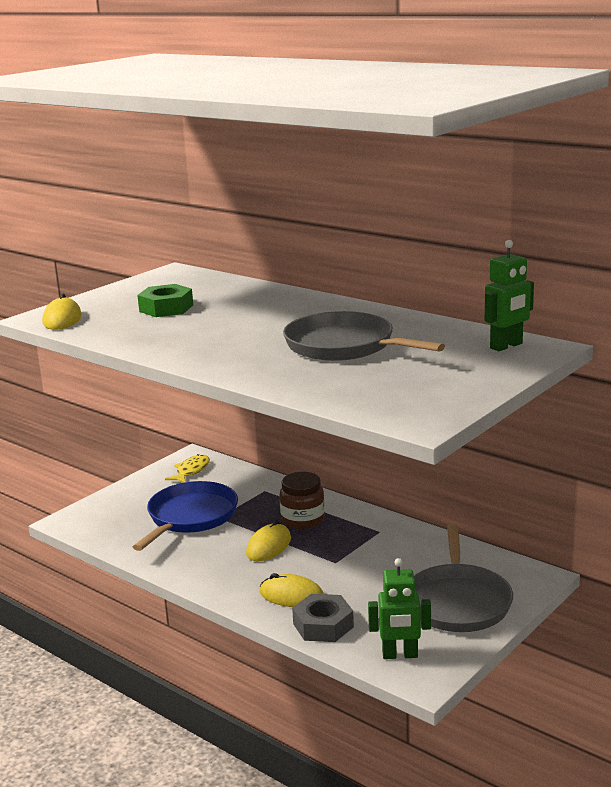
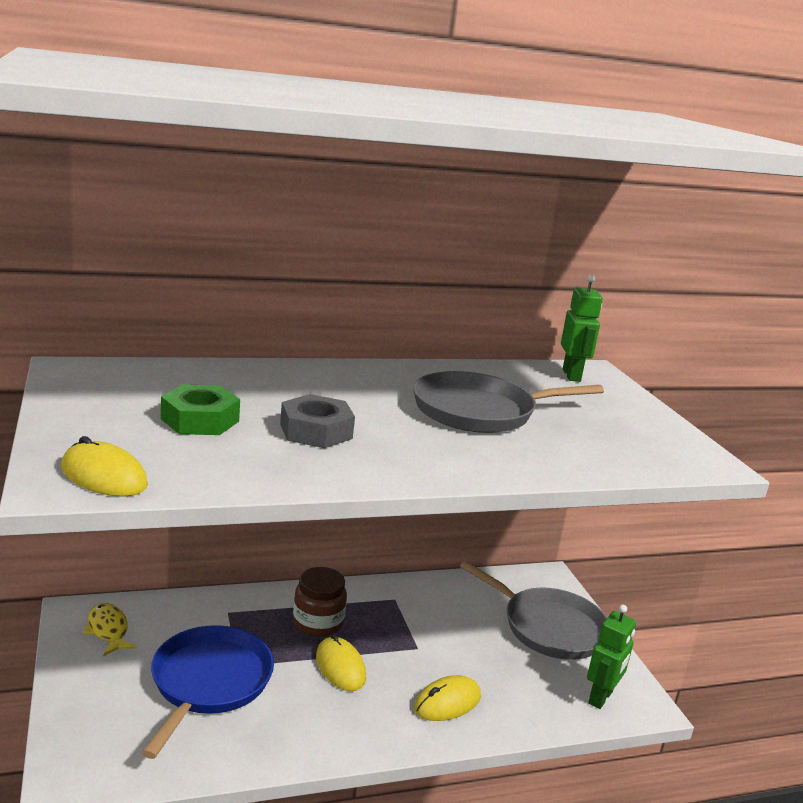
camera: 60 degrees left, 0 degrees up
blue pan [133,481,238,551] -> blue pan turned 45 degrees clockwise [142,625,274,759]
grey nut [292,594,354,642] -> grey nut moved to [280,394,355,448]

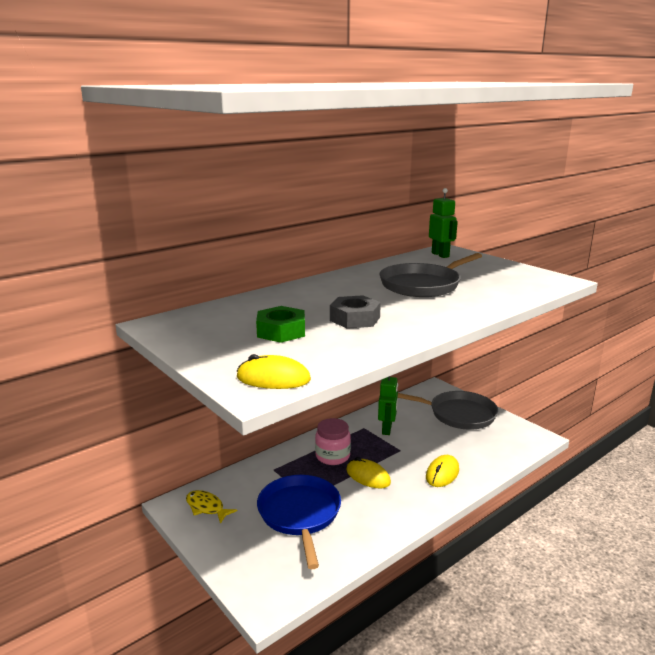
camera: 20 degrees left, 0 degrees up
brown jar [293,567,347,637] -> pink jar [315,418,351,465]
green robot [587,605,636,709] -> green robot moved to [378,376,398,435]

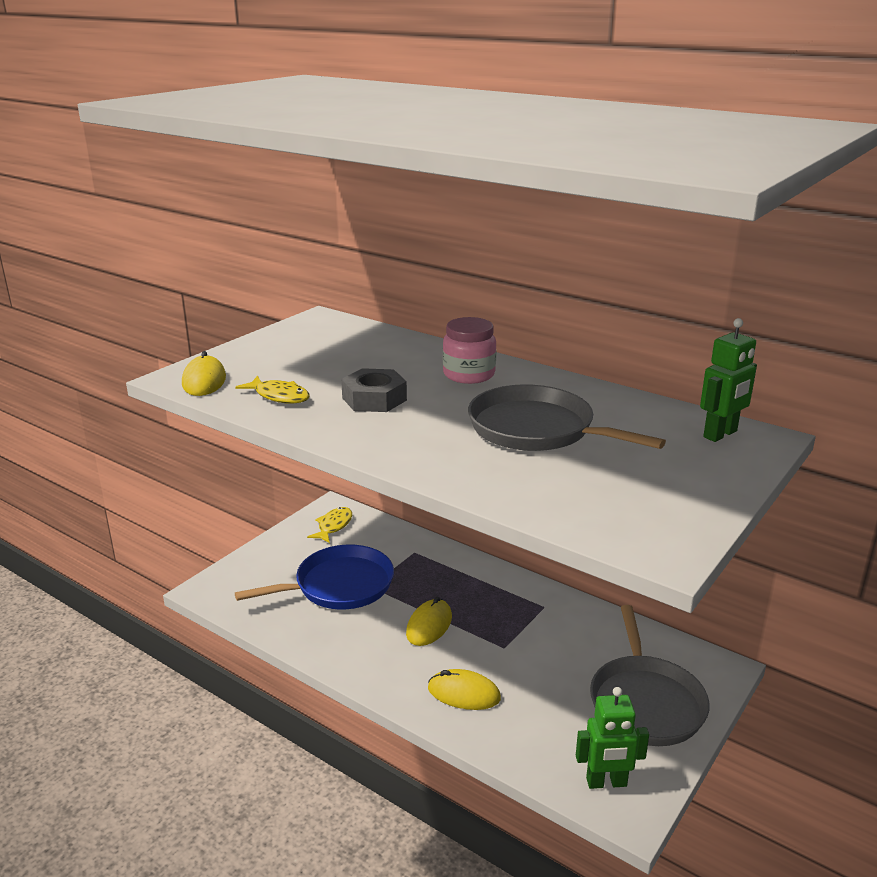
camera: 75 degrees right, 5 degrees up
green nut [256,306,305,343] -> none
pink jar [315,418,351,465] -> pink jar moved to [443,317,496,384]
green robot [378,376,398,435] -> green robot moved to [576,687,649,789]
none -> yellow fish [235,376,310,404]

